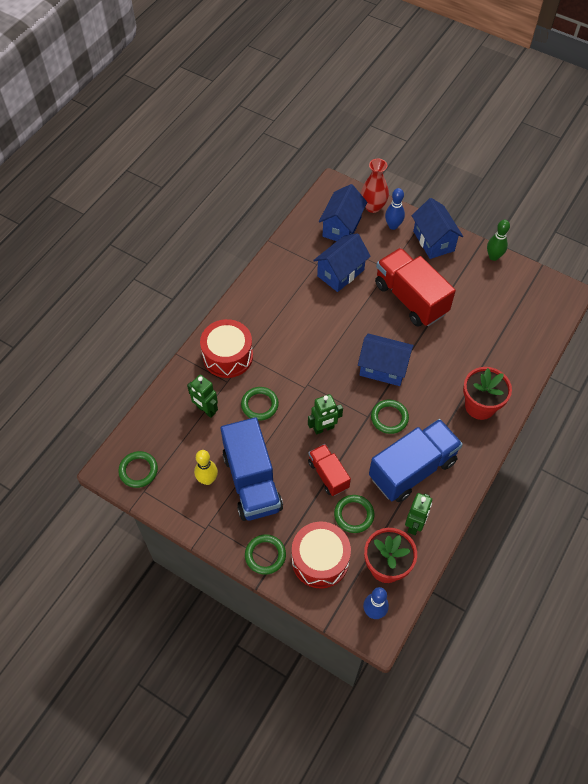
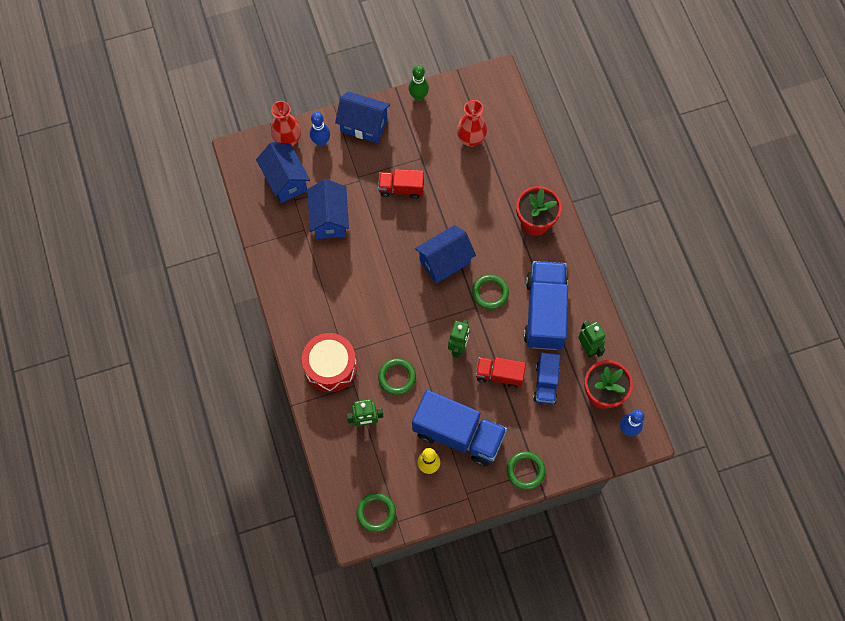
camera: 50 degrees left, 10 degrees up
red drum [292,521,351,589] -> none
green ring [334,495,374,533] -> blue truck [533,352,561,405]
red truck [375,248,456,327] -> red truck [378,169,424,199], size x0.55
none -> red vase [457,100,487,147]

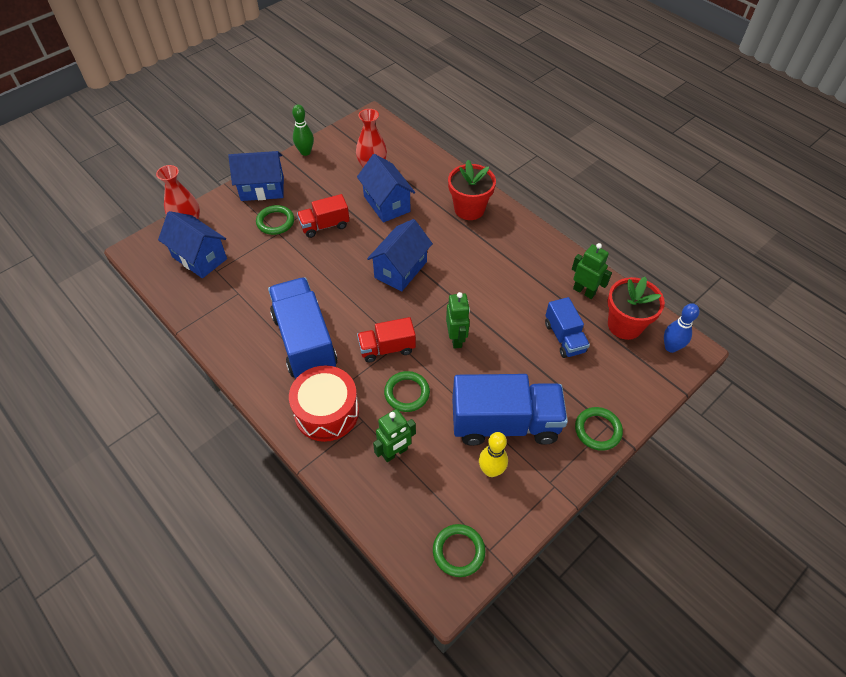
camera: 25 degrees left, 15 degrees down
blue house [307,179,349,239] -> blue house moved to [357,154,415,223]
blue bowling pin [310,112,330,146] -> none
green ring [472,274,509,309] -> green ring moved to [256,205,294,235]
red truck [476,357,526,388] -> red truck moved to [357,317,416,362]
blue truck [524,261,568,350] -> blue truck moved to [268,277,337,378]

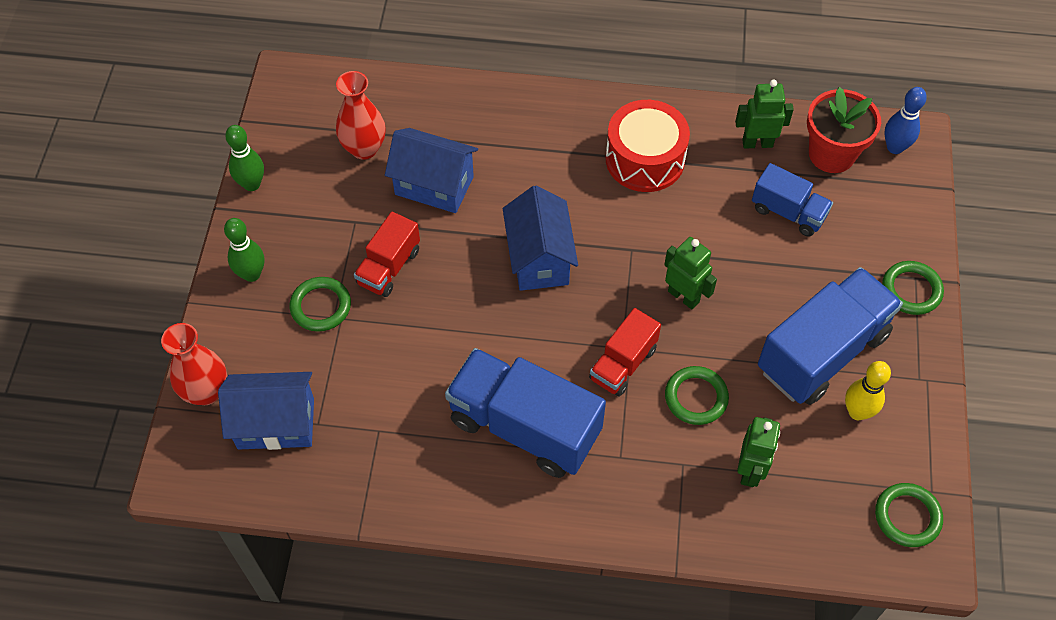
camera: 40 degrees left, 5 degrees up
blue house [228,151,284,201] -> green bowling pin [224,218,264,282]
red drum [289,365,359,442] -> red drum moved to [606,100,690,192]
red flower pot [448,160,496,220] -> none

